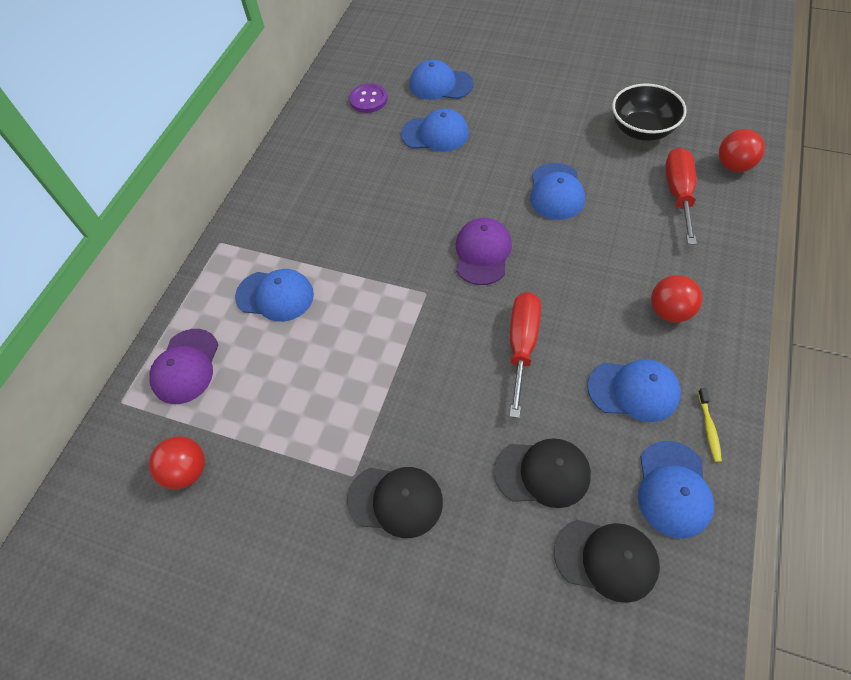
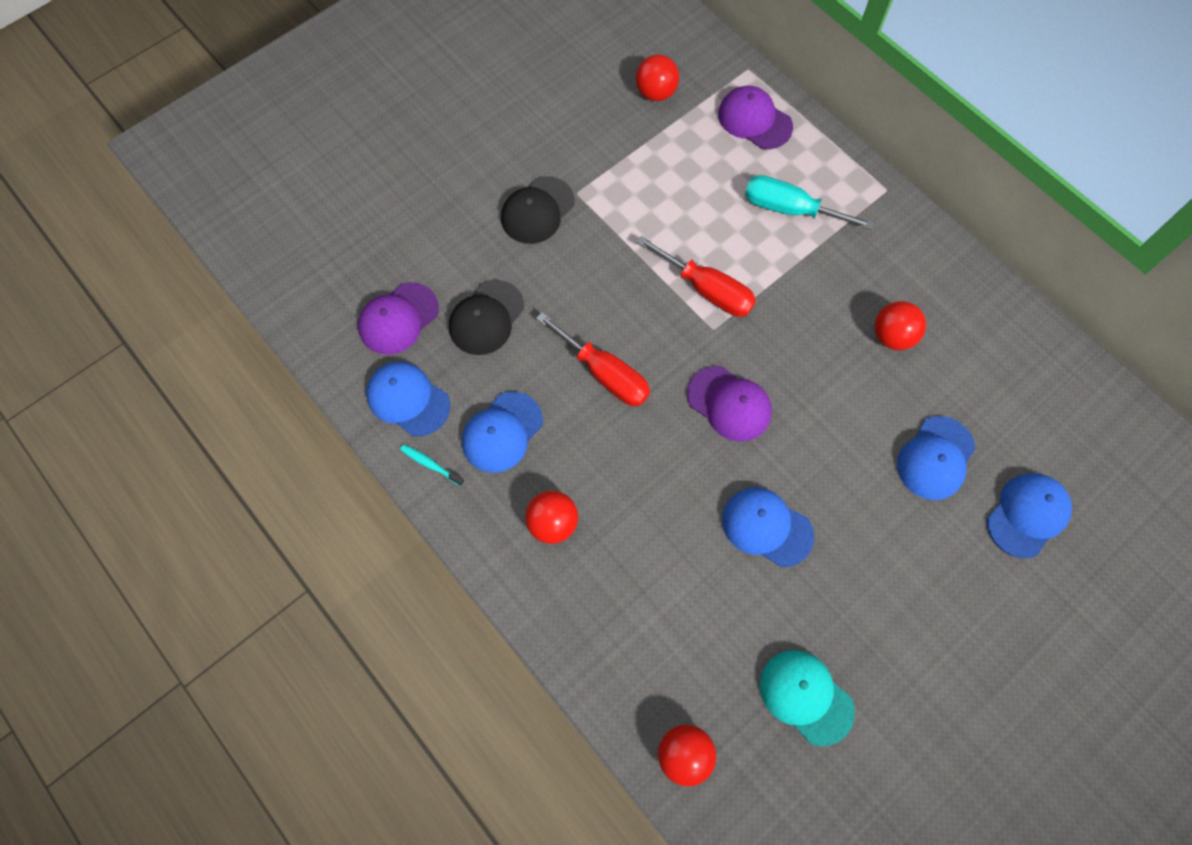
camera: 115 degrees right, 10 degrees up
blue cap [235,269,314,322] -> turquoise screwdriver [745,175,875,230]
purple button [349,83,388,113] -> none
black cap [554,520,660,603] -> purple cap [358,282,439,355]
black bowl [612,83,687,141] -> turquoise cap [760,650,855,746]
red screwdriver [665,147,697,245] -> red screwdriver moved to [636,236,756,317]
yellow toothbrush [698,388,722,462] -> turquoise toothbrush [400,445,464,486]
none -> red ball [875,301,926,350]

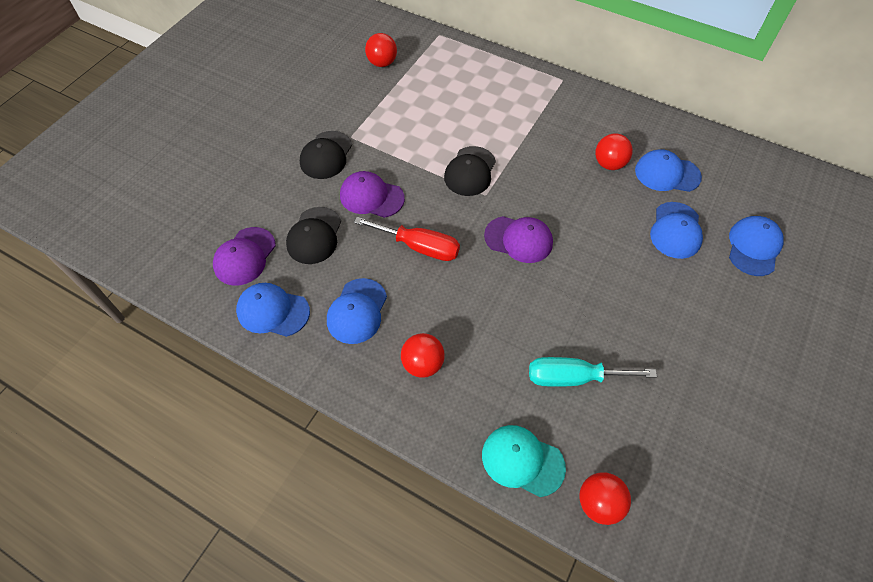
camera: 20 degrees left, 10 degrees down
turquoise toothbrush [400,445,464,486] -> none
red screwdriver [636,236,756,317] -> black cap [444,146,496,196]
purple cap [718,86,793,149] -> purple cap moved to [340,171,405,218]
blue cap [722,487,814,567] -> blue cap moved to [635,149,702,192]
turquoise screwdriver [745,175,875,230] -> turquoise screwdriver moved to [529,357,657,387]
turquoise cap [760,650,855,746] -> turquoise cap moved to [482,425,566,497]

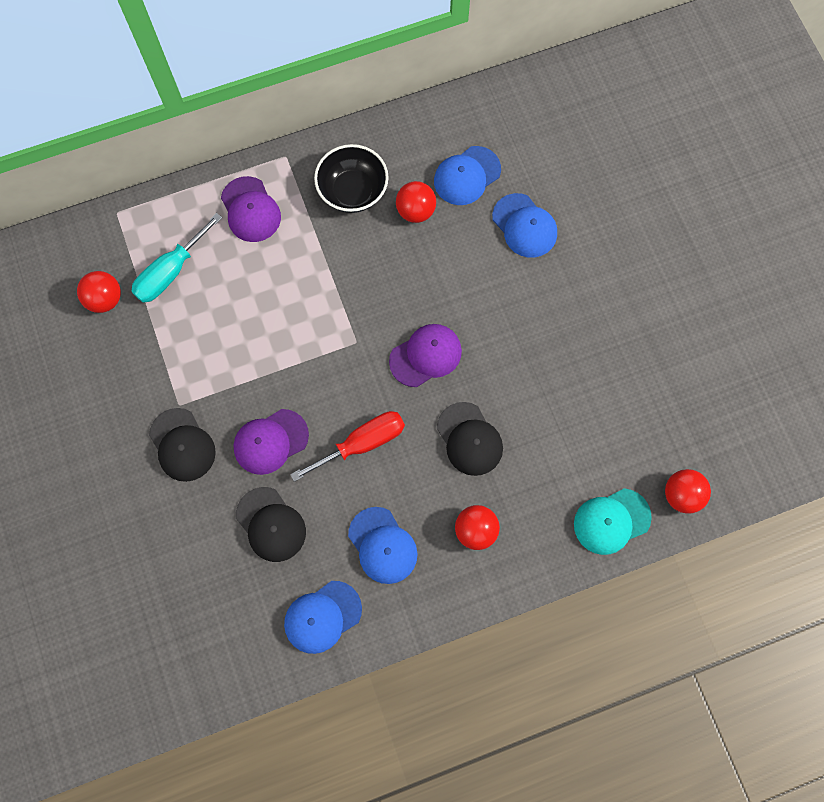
camera: 50 degrees left, 15 degrees up
purple cap [213,227,276,286] -> purple cap moved to [221,176,281,242]
black cap [444,146,496,196] -> black cap moved to [437,402,503,476]
turquoise screwdriver [529,357,657,387] -> turquoise screwdriver moved to [131,213,222,303]
blue cap [729,216,784,276] -> none
none -> black bowl [314,144,389,213]

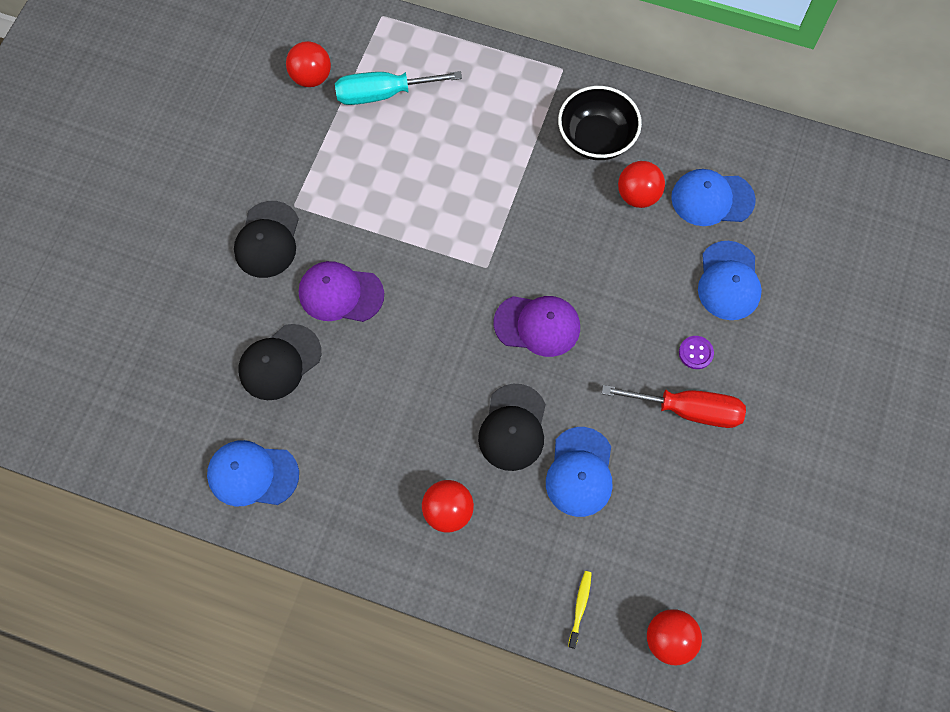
camera: 40 degrees right, 5 degrees down
purple cap [221,176,281,242] -> none
black cap [236,487,306,562] -> black cap turned 45 degrees clockwise [239,324,321,400]
red screwdriver [290,411,405,482] -> red screwdriver moved to [602,385,746,428]
blue cap [348,507,418,584] -> blue cap moved to [546,427,613,517]
turquoise cap [574,488,652,555] -> yellow toothbrush [568,571,592,649]
none -> purple button [679,336,714,369]

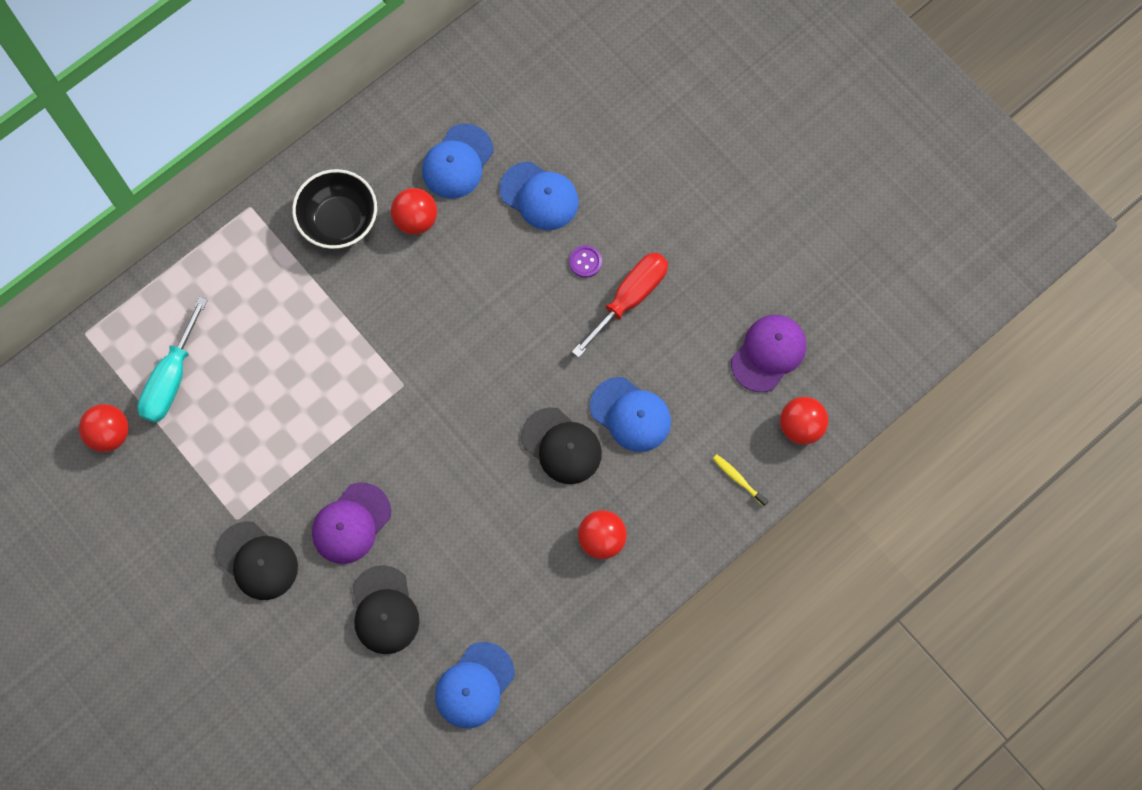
camera: 60 degrees left, 5 degrees up
purple cap [494,296,580,357] -> purple cap moved to [731,315,806,392]

